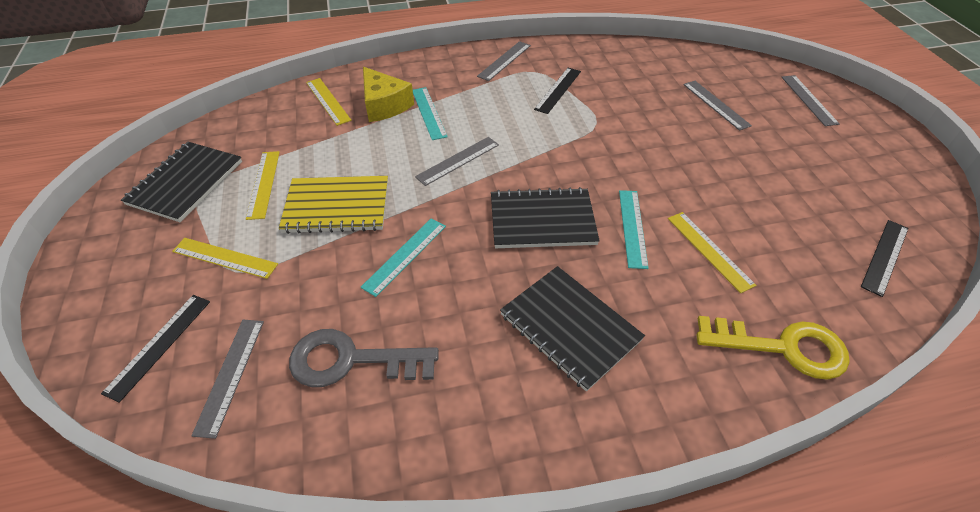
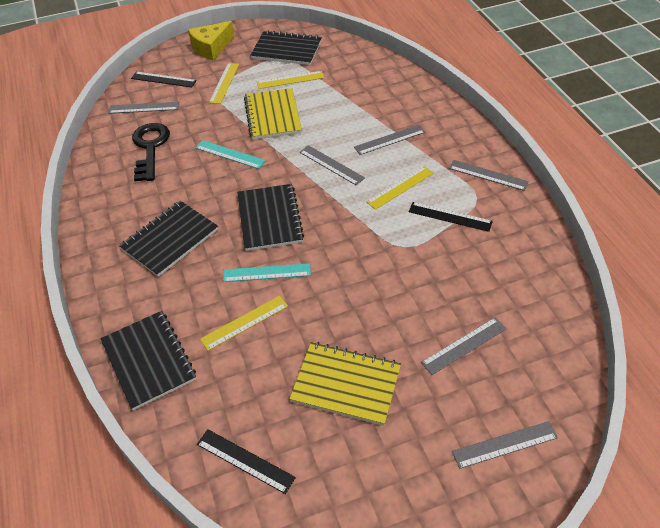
camera: 85 degrees right, 0 degrees up
grey key [289,329,439,387] -> black key [132,123,170,181]
yellow ruler [306,78,352,126] -> yellow ruler moved to [366,166,434,210]
yellow cheese [363,67,414,122] -> yellow cheese moved to [188,21,234,61]
turquoise ruler [413,87,448,140] -> grey ruler [354,125,425,155]
yellow key [696,316,850,379] -> black notebook [100,311,196,410]
none -> yellow notebook [289,342,401,426]

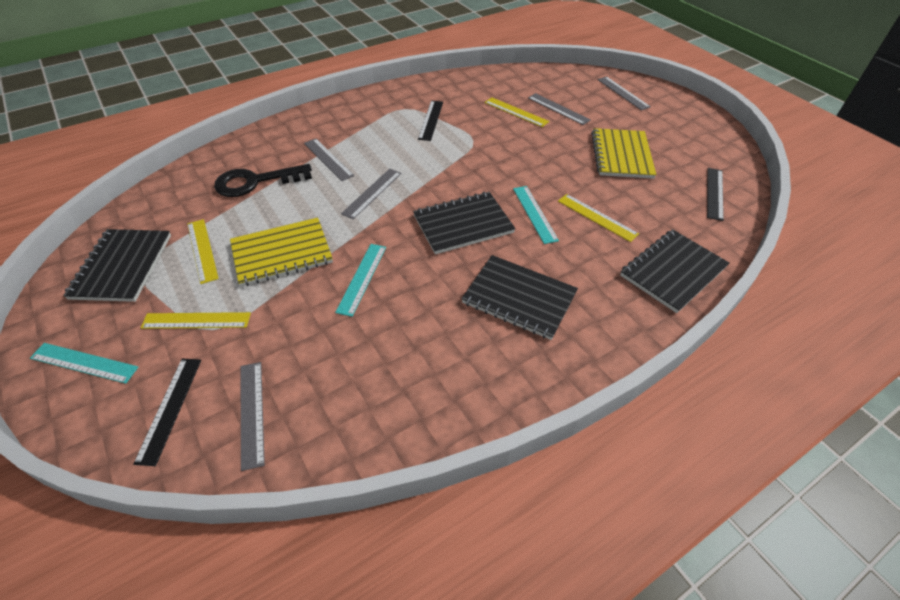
camera: 105 degrees left, 0 degrees up
black key [132,123,170,181] -> black key moved to [214,164,312,197]
yellow cheese [188,21,234,61] -> turquoise ruler [30,343,139,384]
yellow ruler [366,166,434,210] -> yellow ruler moved to [484,97,549,127]
grey ruler [449,160,529,191] -> none

